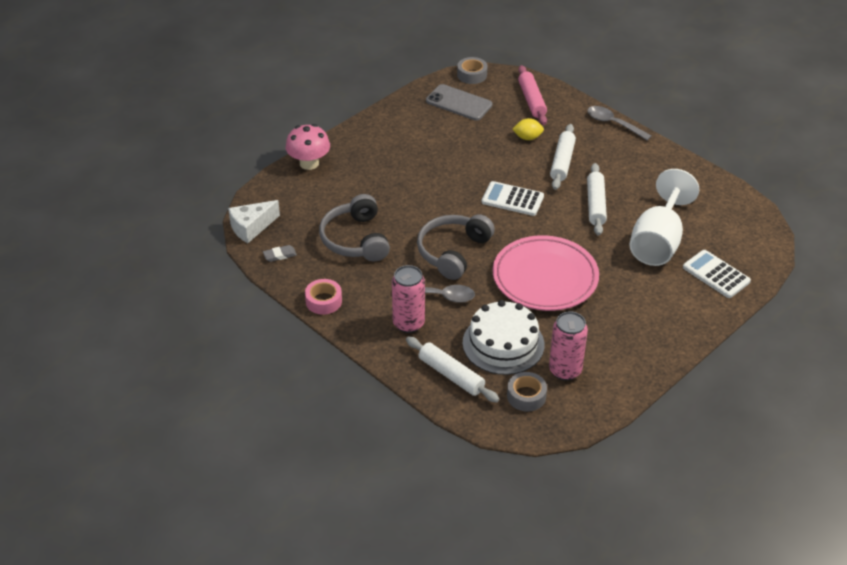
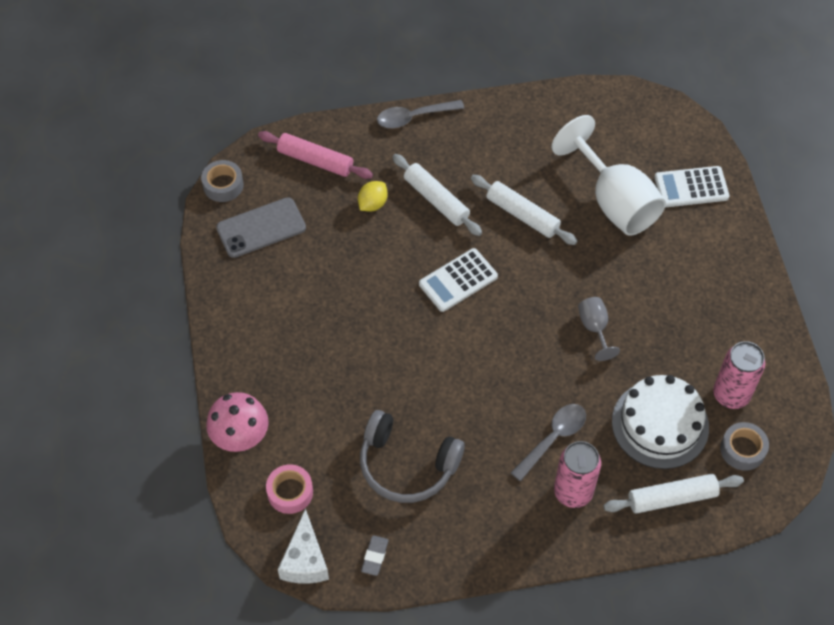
camera: 55 degrees left, 15 degrees up
pink tape [305,279,342,315] -> pink tape moved to [266,464,313,514]
grey headphones [417,214,495,280] -> none
pink plate [493,235,599,311] -> grey goblet [578,297,620,361]

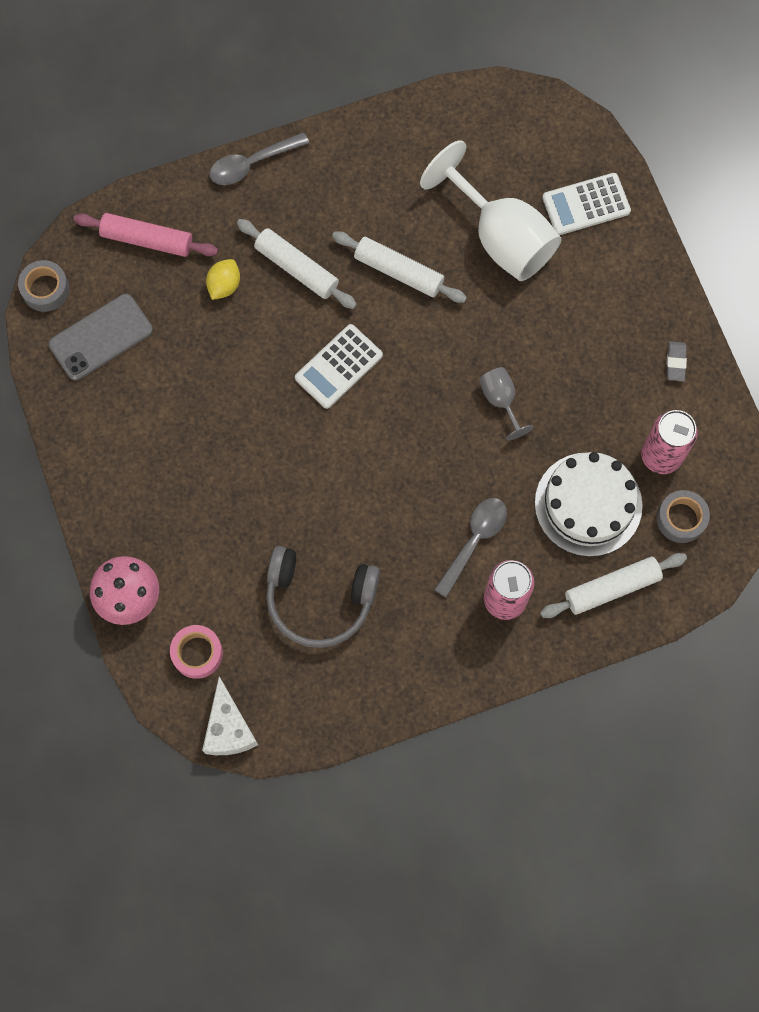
camera: 10 degrees left, 15 degrees up
grey eraser [361,535,389,576] -> grey eraser moved to [667,341,687,382]

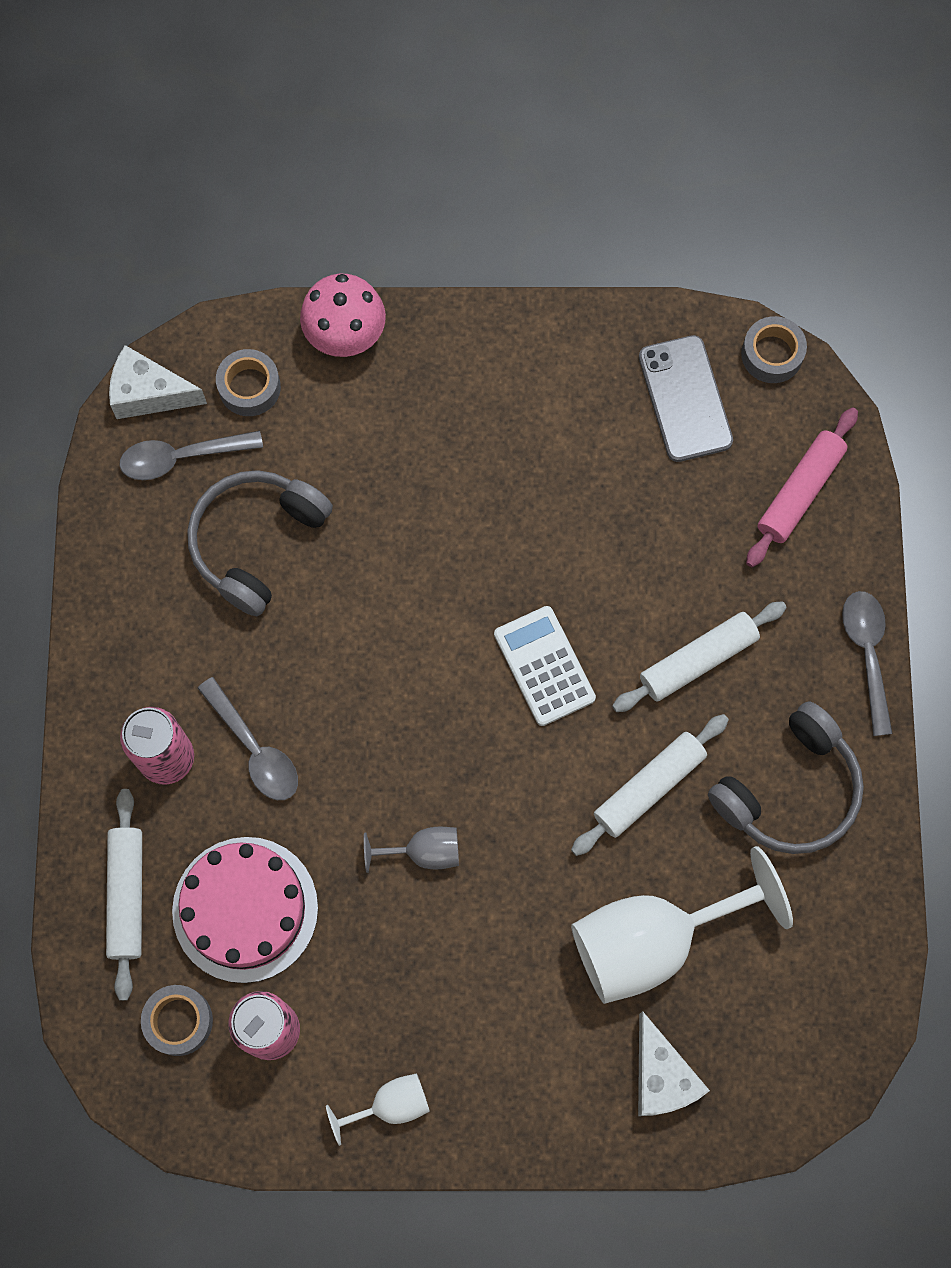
camera: 110 degrees right, 0 degrees up
pink tape [170,625,223,679] -> grey tape [216,349,281,416]
yellow lemon [206,259,240,300] -> none
white cake [535,452,643,557] -> pink cake [172,837,318,983]
white calculator [542,173,631,235] -> white cheese [638,1011,710,1116]
grey eraser [667,341,687,382] -> white goblet [326,1073,430,1146]
none -> grey spoon [120,431,263,480]
none -> grey headphones [708,701,864,854]

